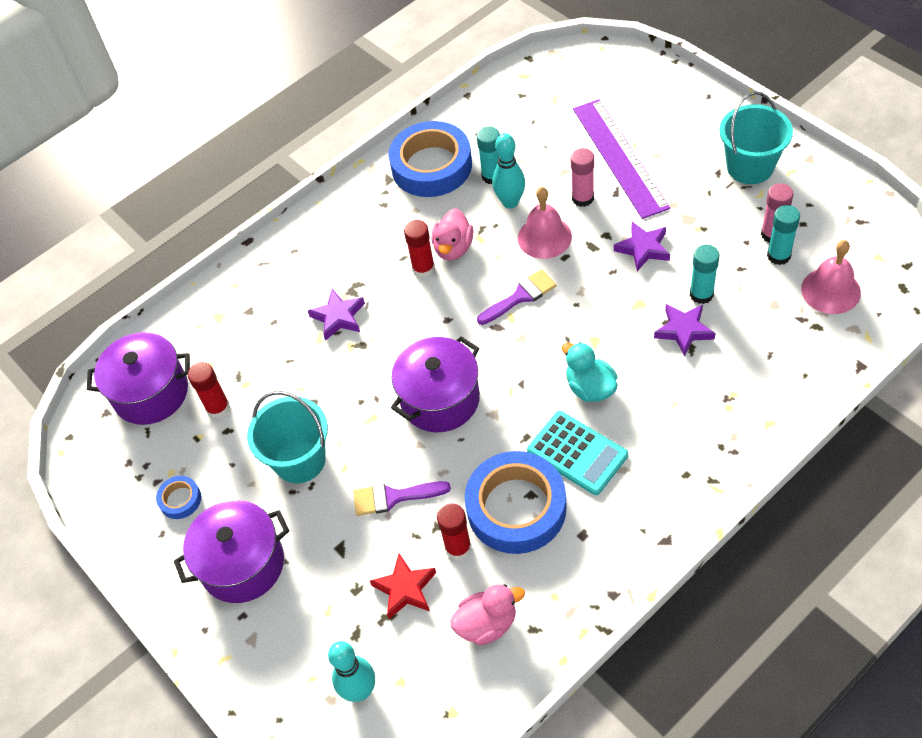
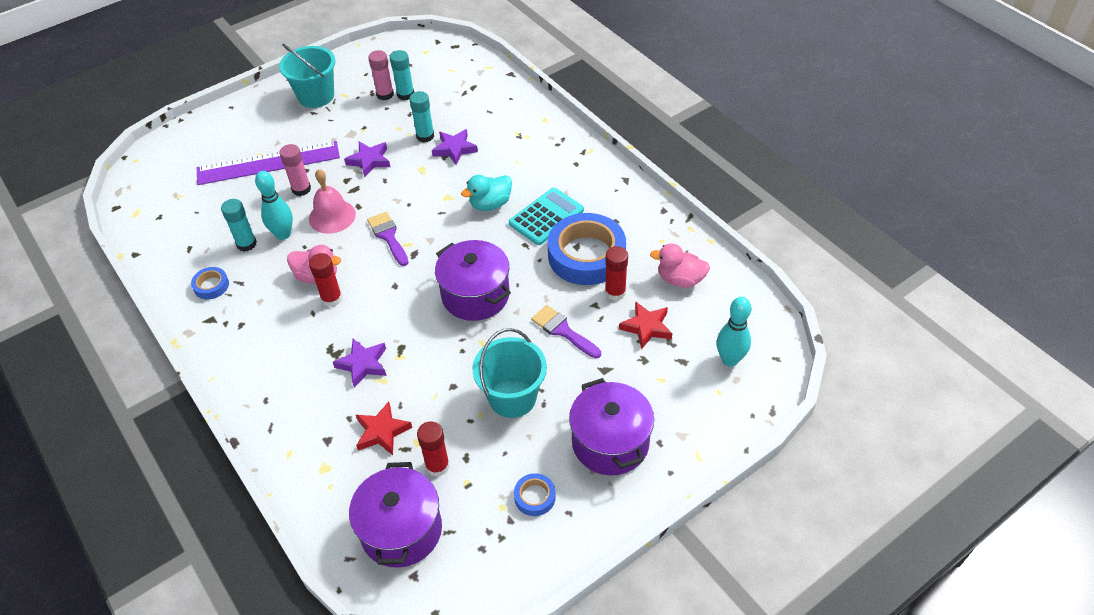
camera: 90 degrees left, 5 degrees down
purple brush [353,481,451,516] -> purple brush turned 135 degrees clockwise [531,305,601,359]
blue tape [388,121,472,197] -> blue tape [191,267,229,300], size x0.44
pink duck [450,584,525,645] -> pink duck turned 60 degrees counterclockwise [650,243,710,288]
pink bell [801,240,861,314] -> none
none -> red star [356,401,412,455]

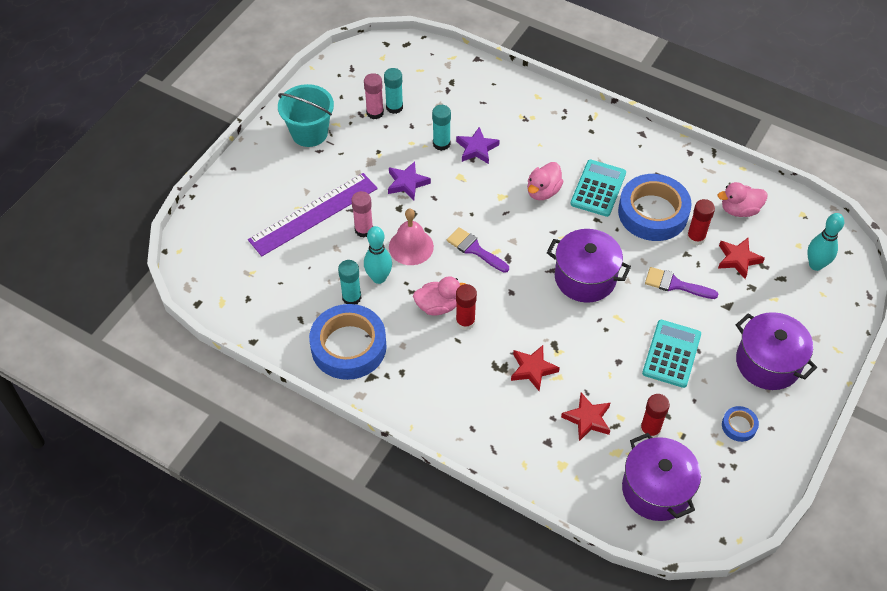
camera: 25 degrees left, 5 degrees up
blue tape [191,267,229,300] -> blue tape [309,304,387,380], size x2.27
purple star [333,339,387,388] -> red star [511,345,560,391]
turquoise duck [461,175,512,211] -> pink duck [527,162,564,200]
turquoise bucket [472,328,547,418] -> turquoise calculator [642,320,701,388]

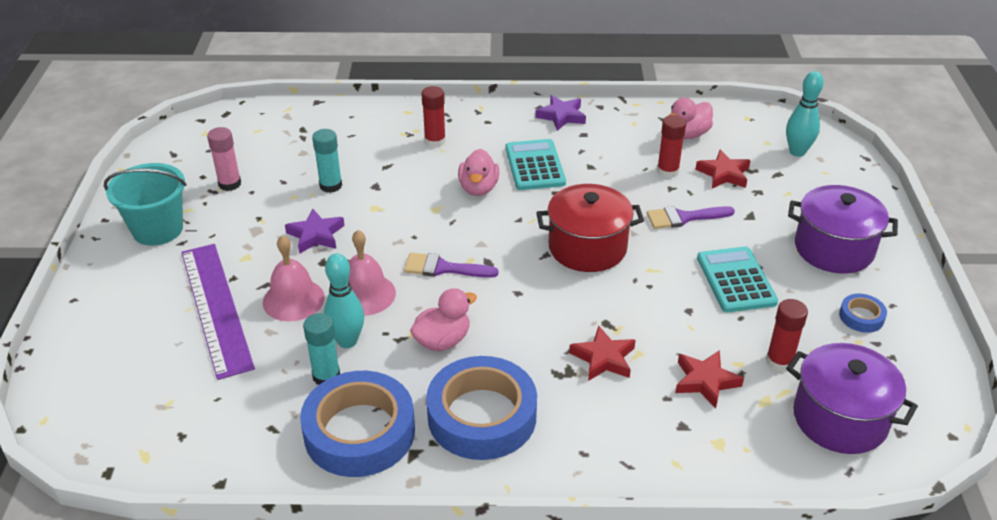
camera: 30 degrees left, 15 degrees down
purple ruler [248,173,378,256] -> purple ruler turned 45 degrees counterclockwise [181,244,255,380]
pink glue stick [351,191,373,237] -> pink bell [263,235,325,322]
turquoise glue stick [384,68,403,114] -> none
purple star [456,127,500,164] -> purple star moved to [535,95,586,131]
red glue stick [456,284,477,330] -> red glue stick moved to [422,86,446,147]
purple pot [547,229,631,303] -> red pot [536,184,644,272]
blue tape [618,174,692,241] -> blue tape moved to [426,356,537,460]

